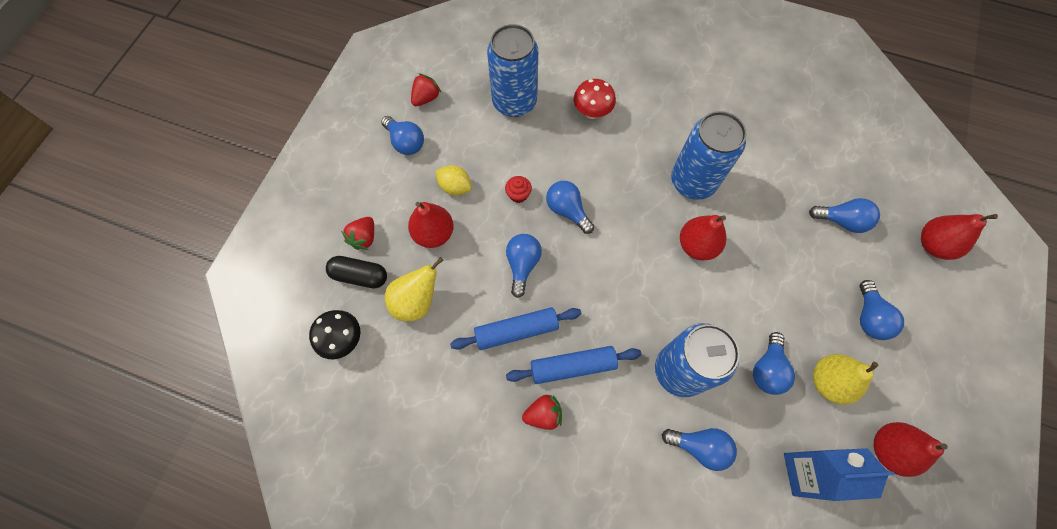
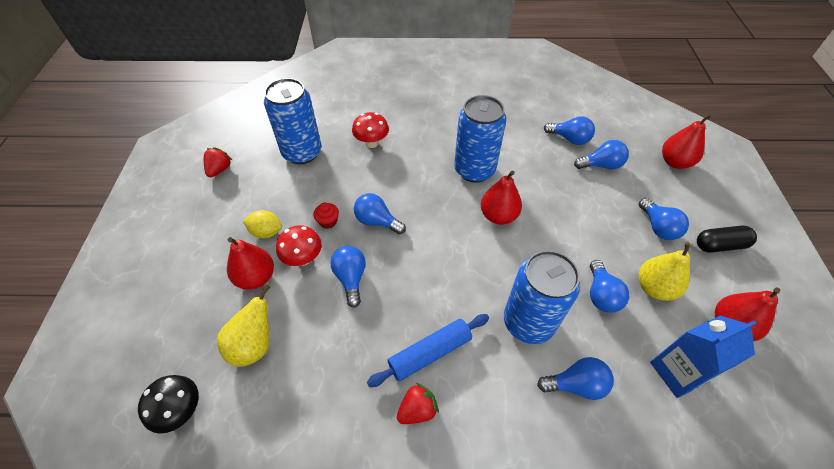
camera: 20 degrees left, 15 degrees down
black capsule [326,256,387,288] -> black capsule moved to [697,226,757,253]
red strawberry [341,217,374,250] -> none
blue light bulb [381,116,424,155] -> blue light bulb moved to [544,116,595,145]
blue rolling pin [450,307,582,350] -> none
none -> red mushroom [276,225,322,266]

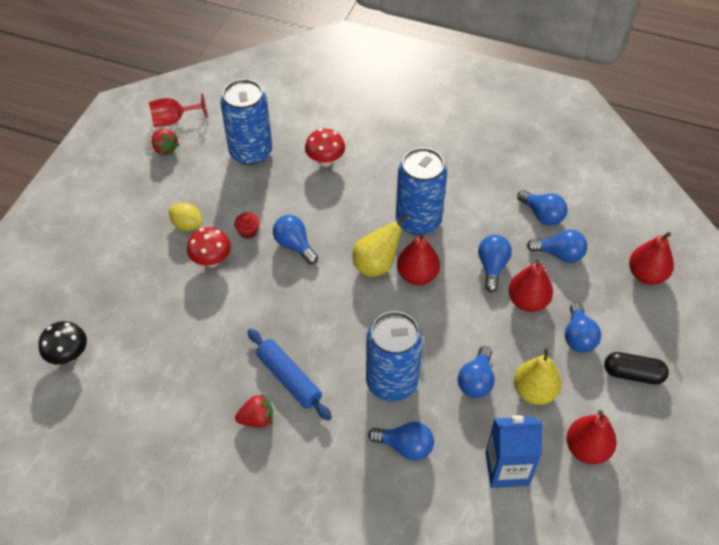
camera: 20 degrees right, 0 degrees up
red strawberry [204,147,233,177] -> red strawberry turned 105 degrees clockwise [152,129,180,155]
yellow pear [217,285,270,367] -> yellow pear moved to [353,214,408,277]
red pear [227,237,274,290] -> red pear moved to [509,260,553,312]
blue light bulb [330,246,366,308] -> blue light bulb moved to [478,235,512,292]
blue rolling pin [367,314,489,387] -> blue rolling pin turned 60 degrees clockwise [248,329,332,421]
none -> red goblet [149,93,208,127]

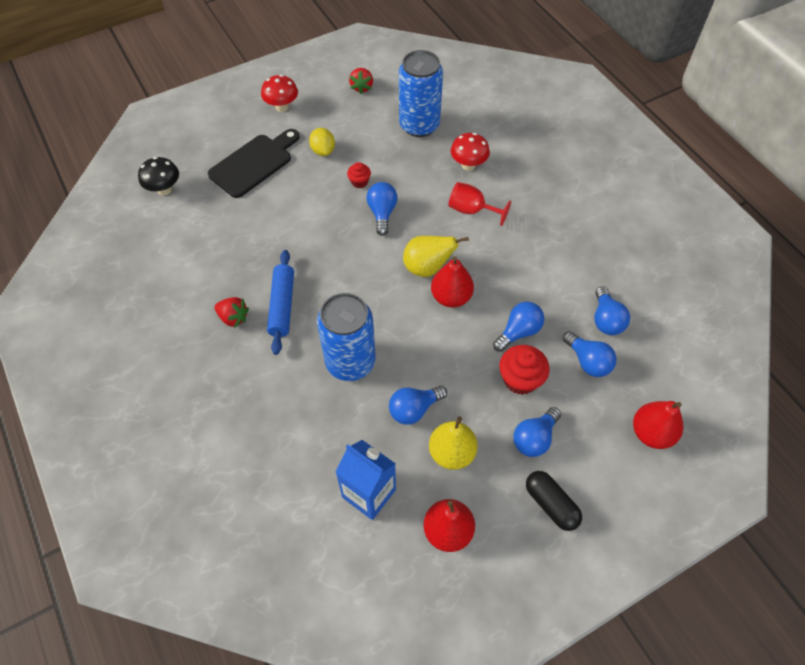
camera: 40 degrees right, 5 degrees up
red goblet [149,93,208,127] -> red goblet moved to [448,182,511,226]
red mushroom [187,227,231,267] -> red mushroom moved to [261,75,298,112]
blue light bulb [368,422,434,461] -> none
blue can [396,148,447,235] -> none
red pear [509,260,553,312] -> red cupcake [499,345,549,395]
none -> black cutting board [208,129,300,198]

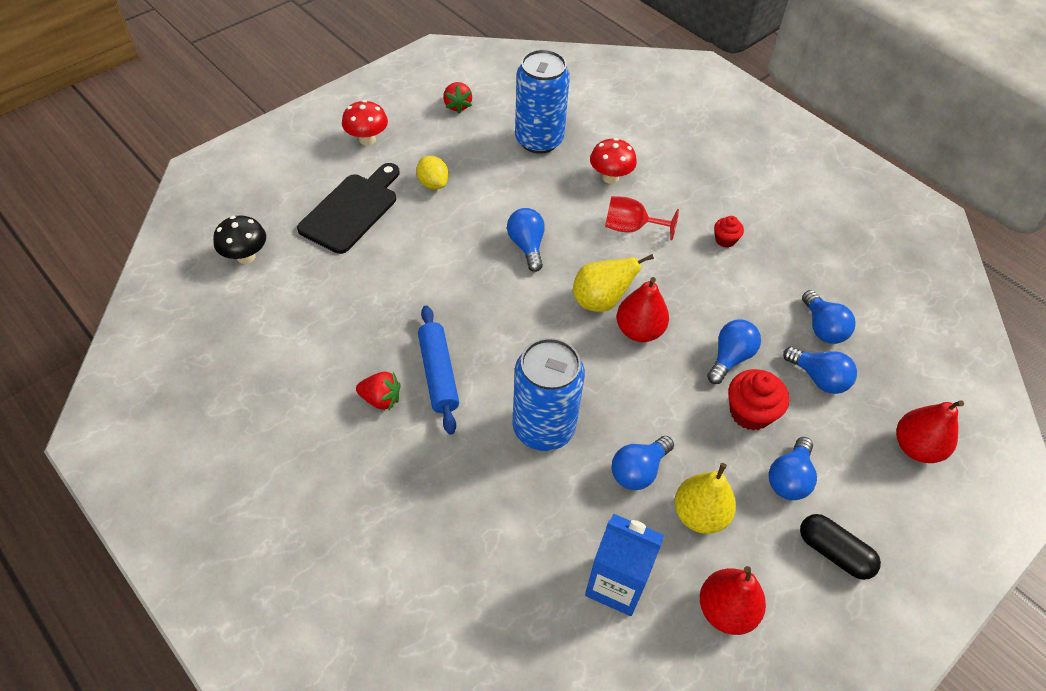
camera: 15 degrees left, 5 degrees down
red cupcake [347,162,371,188] -> red cupcake moved to [714,216,744,248]

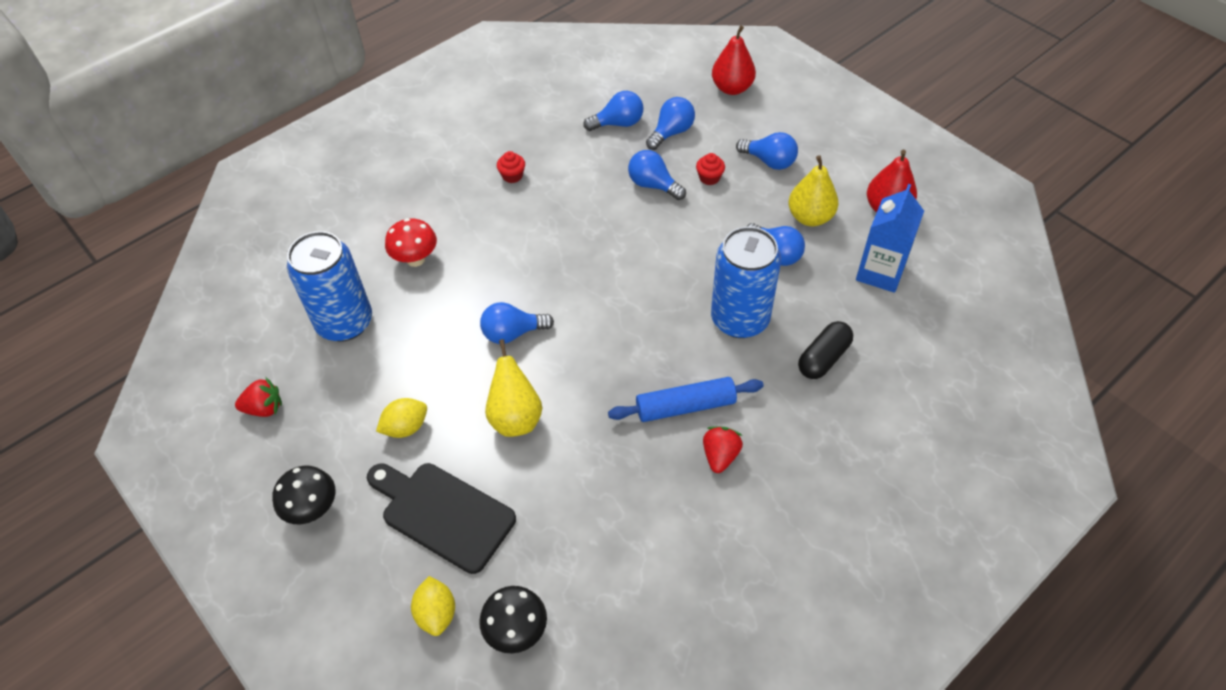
camera: 85 degrees left, 0 degrees up
red mushroom [342,100,388,146] -> black mushroom [272,466,336,524]
yellow pear [573,254,654,312] -> yellow pear moved to [485,339,542,437]
red goblet [605,196,679,240] -> none
red pear [617,277,669,342] -> none
red cupcake [728,369,789,431] -> red cupcake [696,153,725,185], size x0.57
black capsule [800,514,881,580] -> black capsule moved to [798,321,853,379]
none -> yellow lemon [411,576,455,636]

